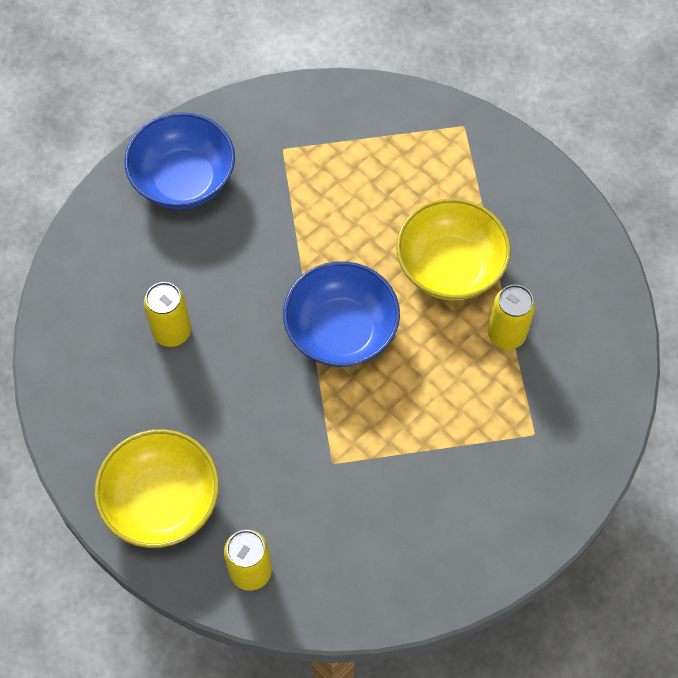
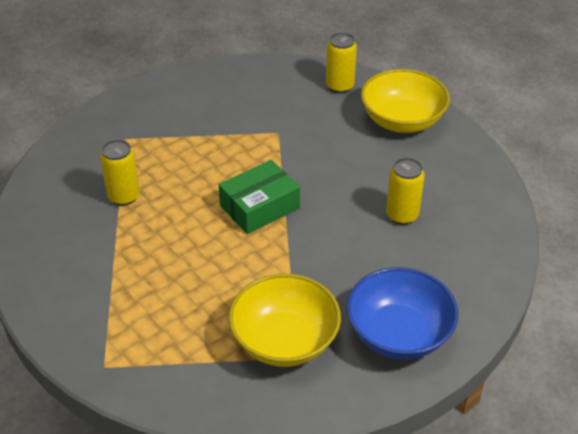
camera: 175 degrees left, 20 degrees down
blue bowl [283,261,400,367] -> green box [219,160,300,234]
yellow bowl [396,198,511,301] -> yellow bowl moved to [229,274,341,367]

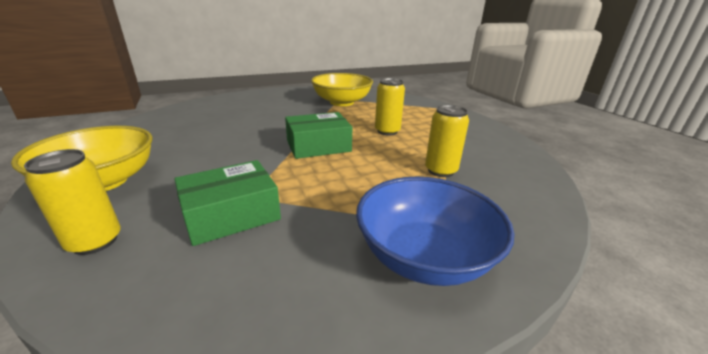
camera: 165 degrees left, 15 degrees down
blue bowl [347,267,459,359] -> blue bowl moved to [356,177,514,286]
yellow can [386,158,425,225] -> yellow can moved to [375,78,405,135]
none -> green box [174,160,281,246]

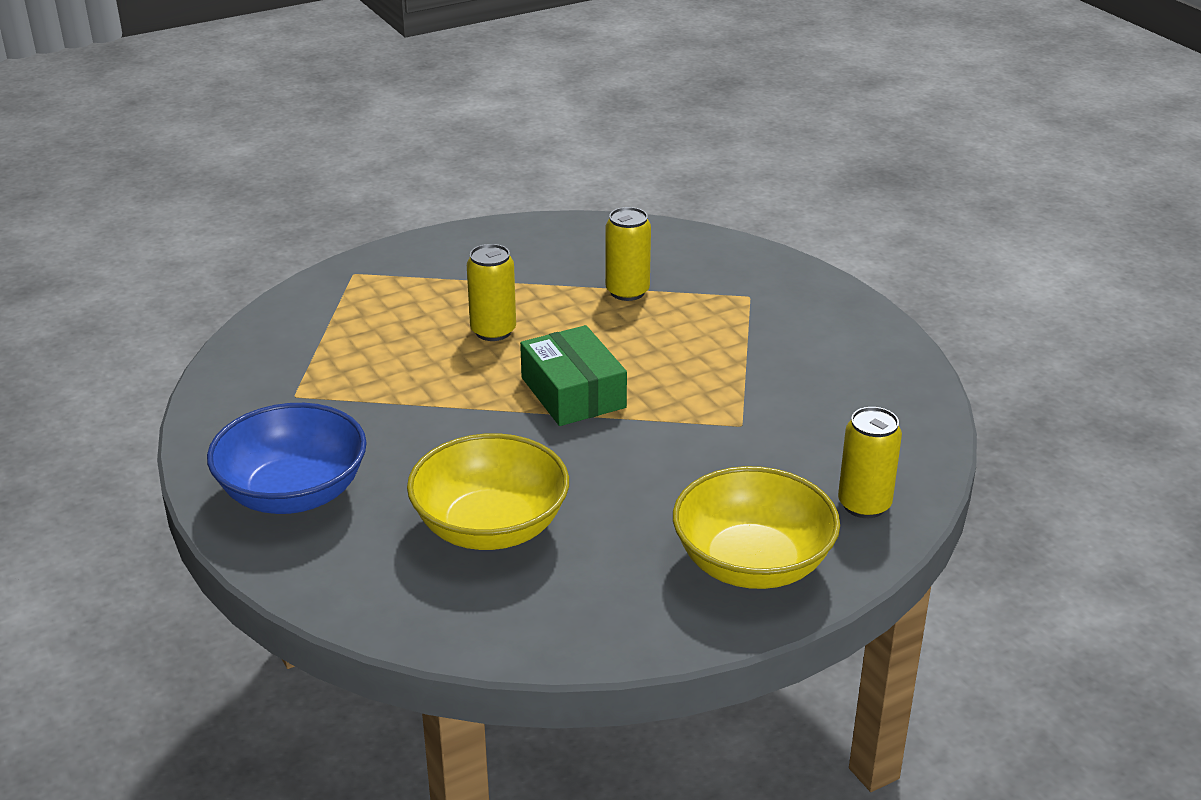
camera: 95 degrees left, 5 degrees up
green box [174,160,281,246] -> none
yellow bowl [311,73,373,106] -> yellow bowl moved to [407,433,569,550]
blue bowl [356,177,514,286] -> blue bowl moved to [207,403,367,514]

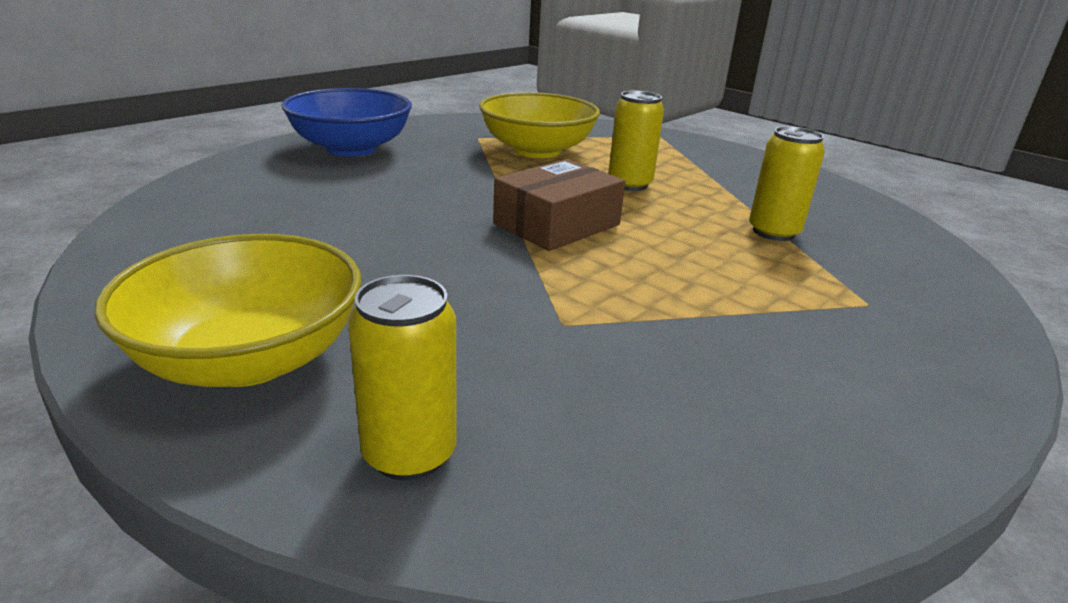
camera: 70 degrees right, 5 degrees down
yellow bowl [407,433,569,550] -> yellow bowl moved to [479,92,600,158]
green box [520,325,627,426] -> brown box [493,159,625,251]

